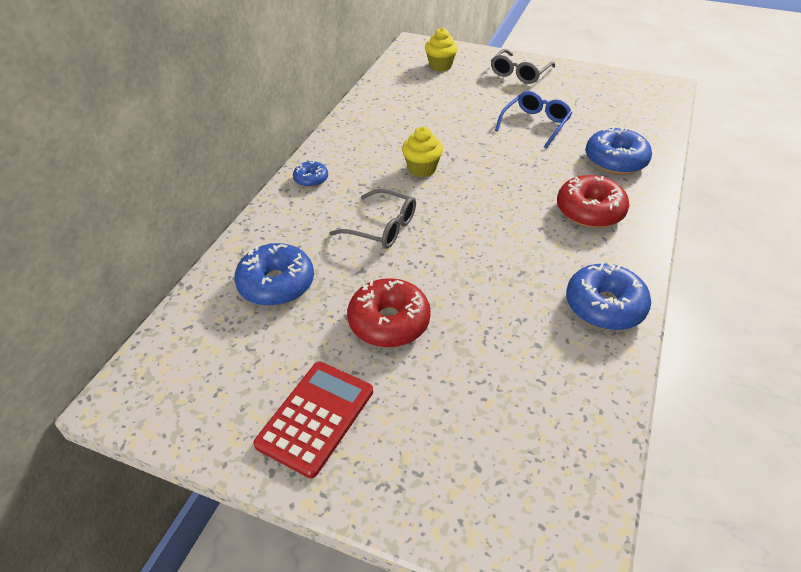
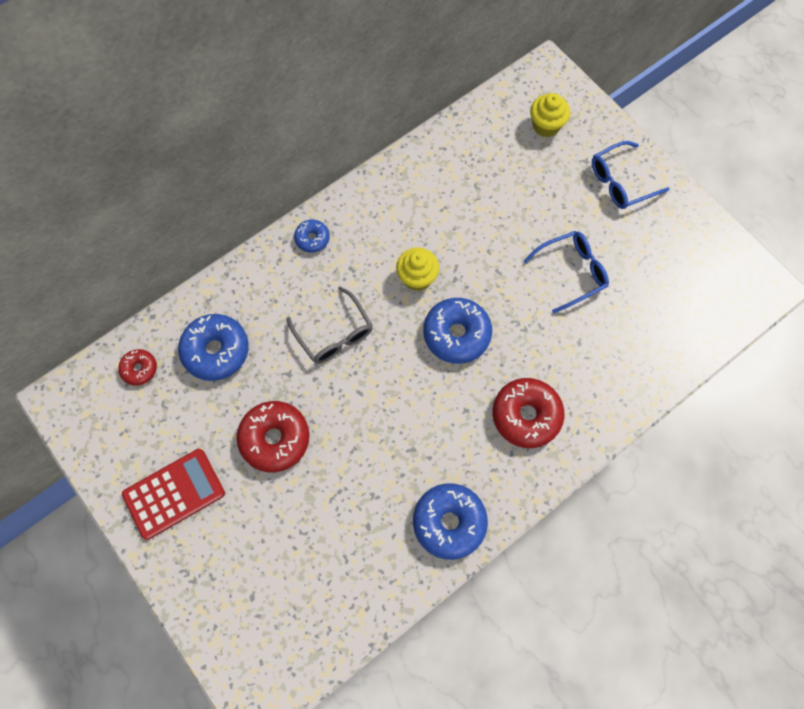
camera: 30 degrees right, 25 degrees up
grey glasses [491,49,555,84] -> blue glasses [592,141,669,209]
blue donut [586,127,652,174] -> blue donut moved to [423,298,492,364]
none -> red donut [118,349,157,386]

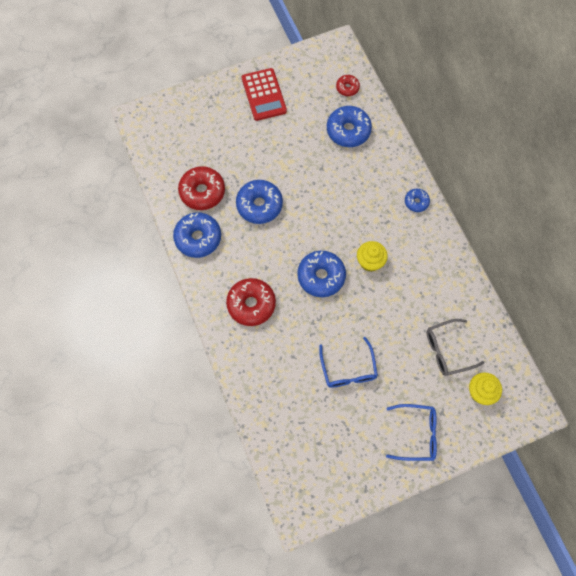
camera: 105 degrees right, 0 degrees up
red donut [237,401,309,473] -> red donut moved to [178,166,225,210]
grey glasses [287,287,373,364] -> grey glasses moved to [427,319,485,376]
blue glasses [592,141,669,209] -> blue glasses turned 105 degrees clockwise [386,404,437,461]
none -> blue donut [236,180,283,224]

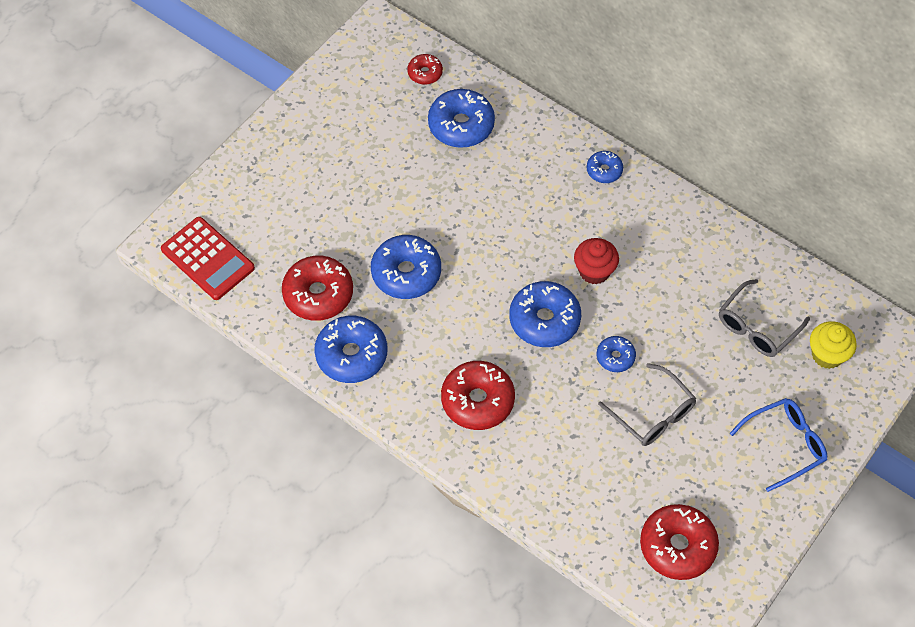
camera: 30 degrees left, 10 degrees down
red calculator [242,68,287,121] -> red calculator moved to [161,217,255,300]
blue glasses [319,337,378,388] -> grey glasses [598,363,696,446]
yellow cupcake [357,241,388,272] -> red cupcake [574,238,619,285]
none -> blue donut [597,336,636,372]
none -> red donut [640,504,719,580]

